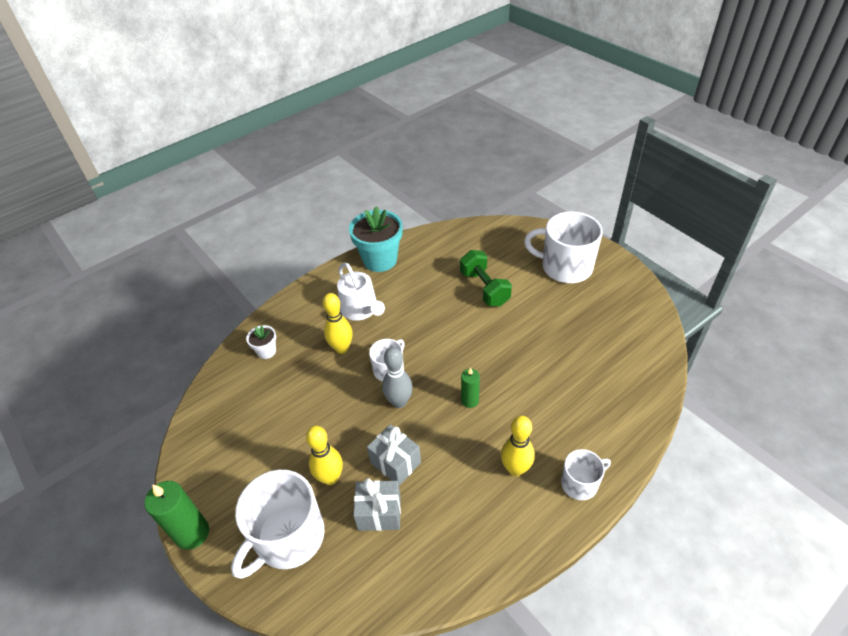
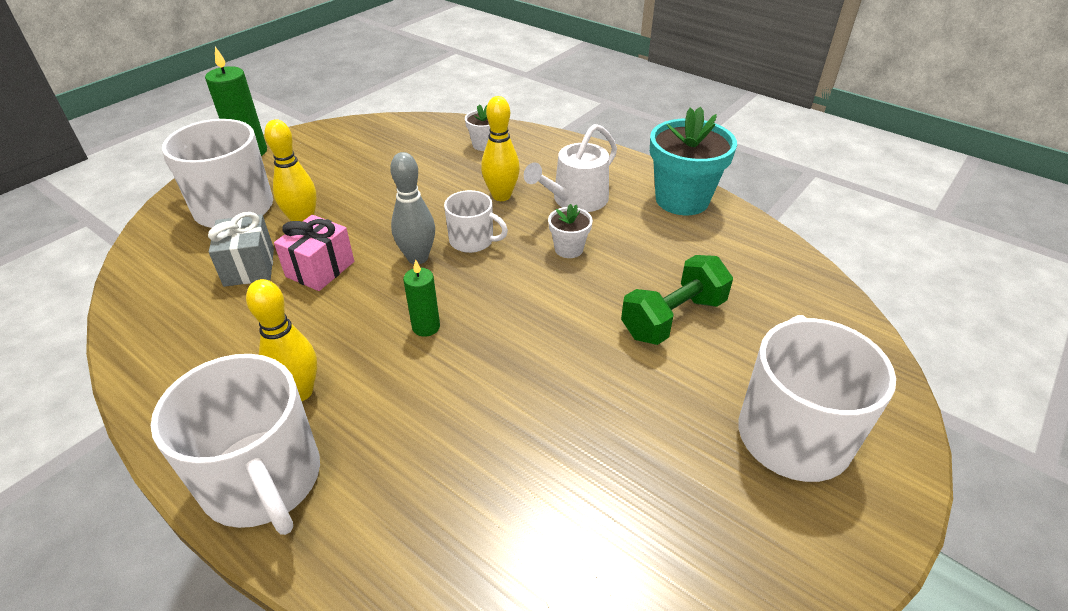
camera: 75 degrees right, 5 degrees down
grey gift [367,424,421,486] -> pink gift [274,215,354,291]
white mug [561,449,611,500] -> white mug [151,354,320,535], size x1.85
none -> white flower pot [548,204,593,258]

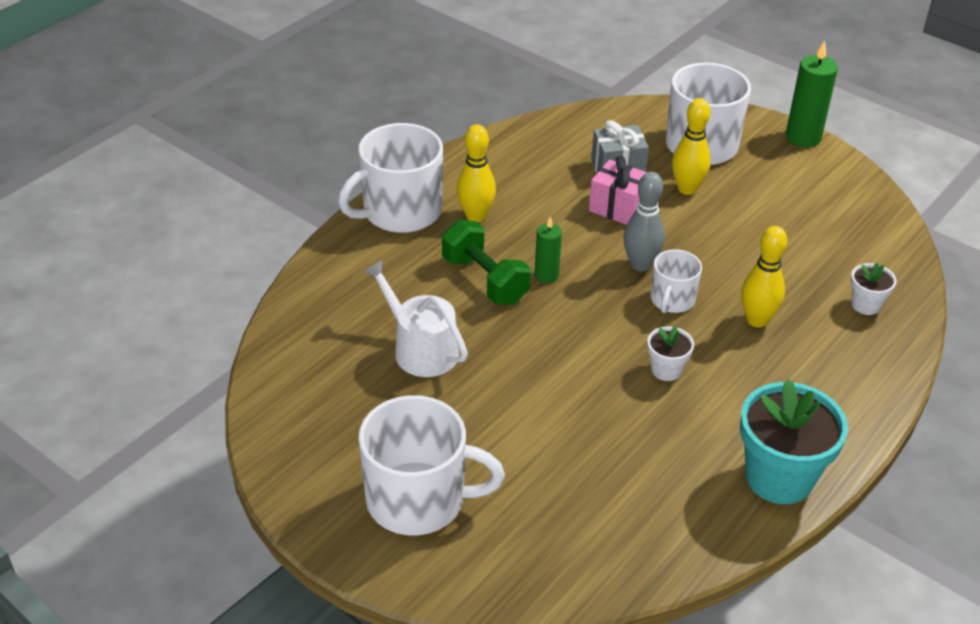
camera: 90 degrees right, 0 degrees up
white watering can [524,124,617,212] -> white watering can moved to [363,260,468,377]
green dumbbell [621,255,733,345] -> green dumbbell moved to [442,220,531,305]

